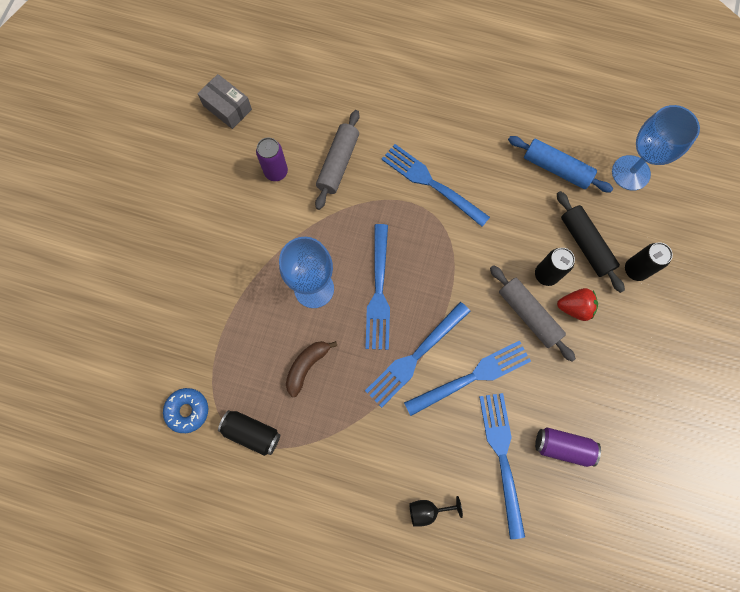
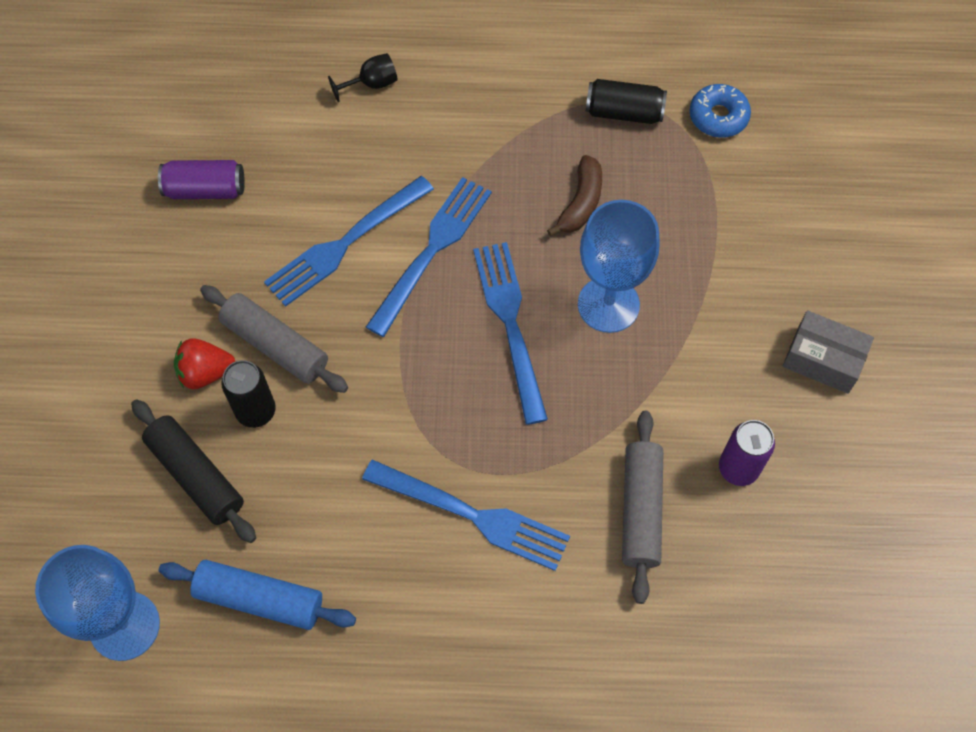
camera: 165 degrees right, 10 degrees down
grey box [197,74,252,129] -> grey box moved to [782,310,874,394]
blue fork [479,393,525,539] -> none
black can [625,243,673,281] -> none

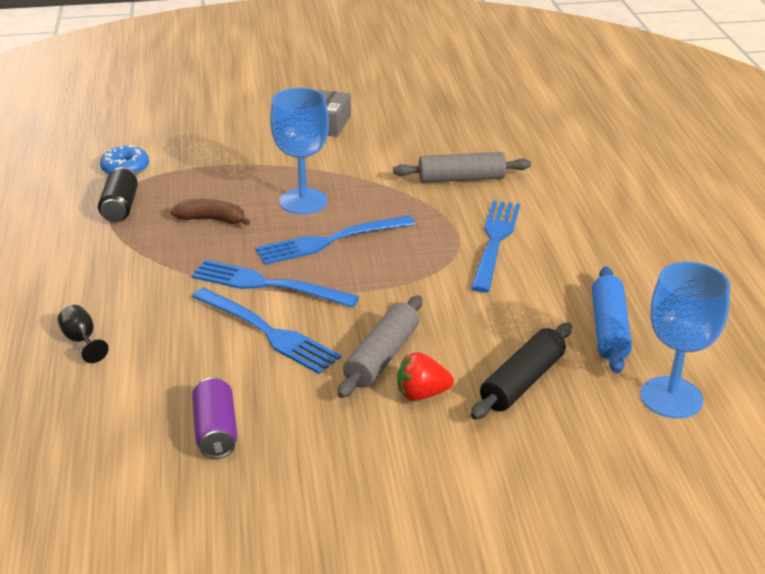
camera: 100 degrees left, 30 degrees down
red strawberry [174,338,235,389] -> red strawberry turned 105 degrees clockwise [397,352,454,401]
black can [221,360,276,428] -> none
purple can [719,420,775,486] -> none

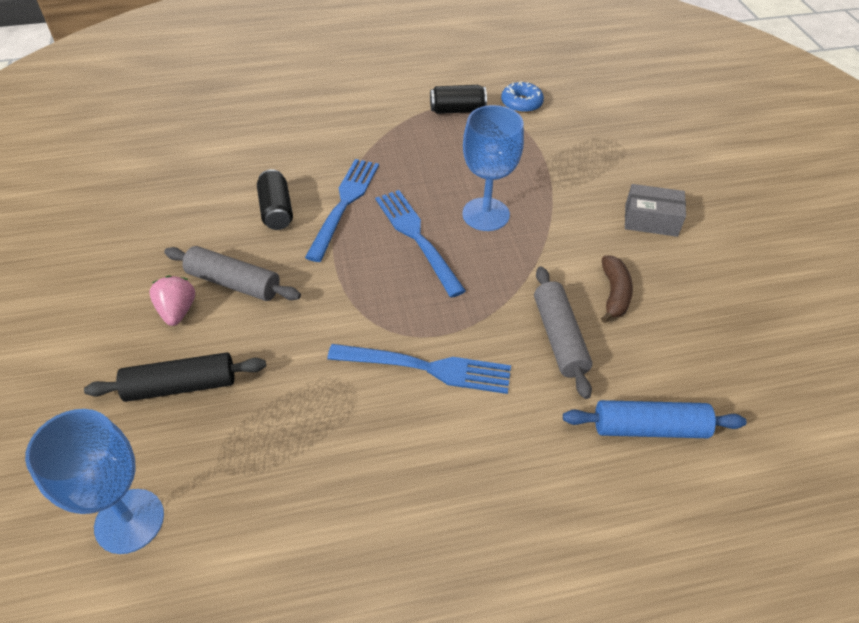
camera: 85 degrees right, 15 degrees up
black goblet [58,305,109,363] -> none
brown banana [171,199,250,226] -> brown banana moved to [601,255,633,323]
blue fork [192,288,341,374] -> black can [257,169,293,230]
purple can [192,377,238,459] -> none
red strawberry [397,352,454,401] -> pink strawberry [149,276,195,326]
black rolling pin [471,323,572,420] -> black rolling pin turned 45 degrees counterclockwise [84,352,266,402]
blue rolling pin [592,267,632,373] -> blue rolling pin moved to [563,400,747,438]

